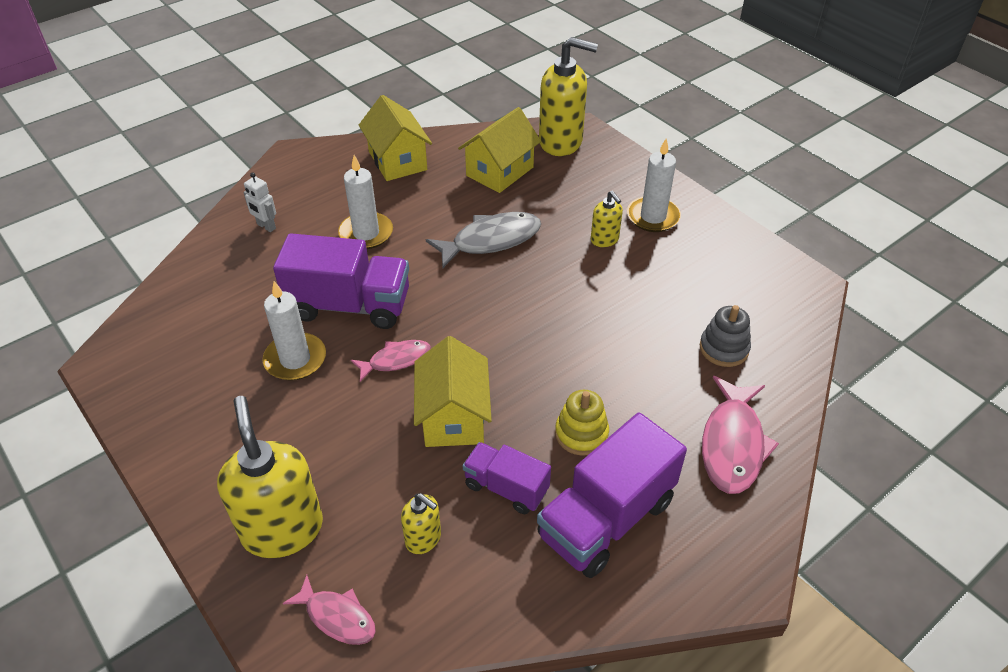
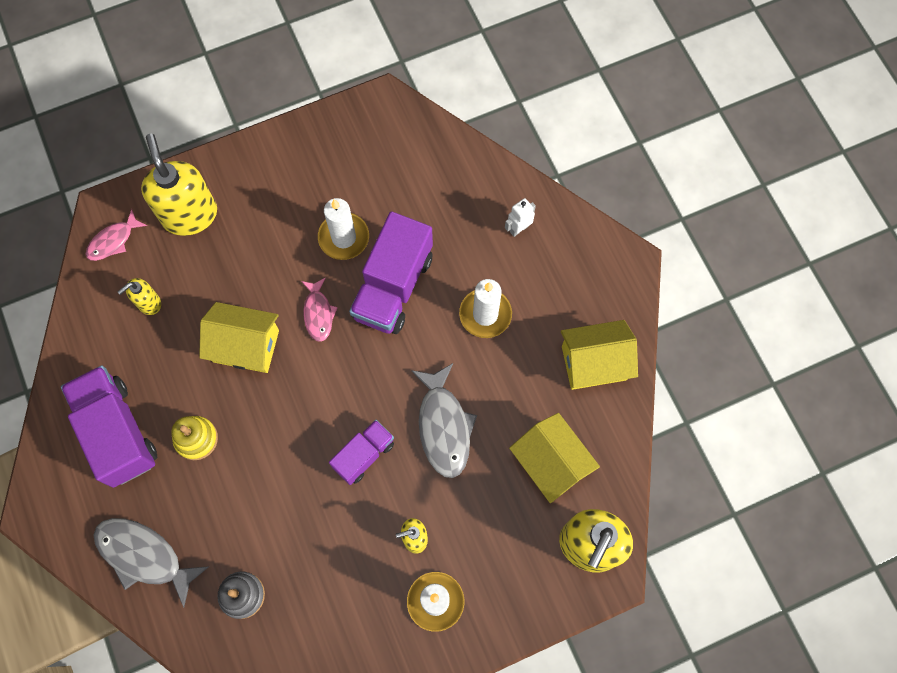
camera: 105 degrees right, 25 degrees up
yellow soap dispenser [217,396,323,558] -> yellow soap dispenser turned 105 degrees counterclockwise [141,134,217,236]
purple truck [463,442,551,514] -> purple truck moved to [329,420,394,485]
pink fish [702,376,779,494] -> grey fish [94,518,209,608]

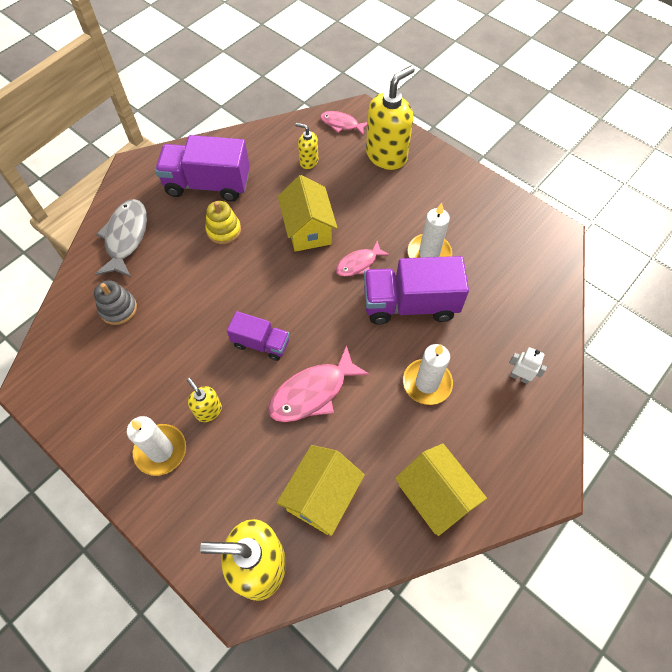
camera: 65 degrees right, 10 degrees down
purple truck [61,365,157,488] -> purple truck turned 120 degrees counterclockwise [155,135,250,202]
grey fish [411,363,477,478] -> pink fish [268,345,370,422]

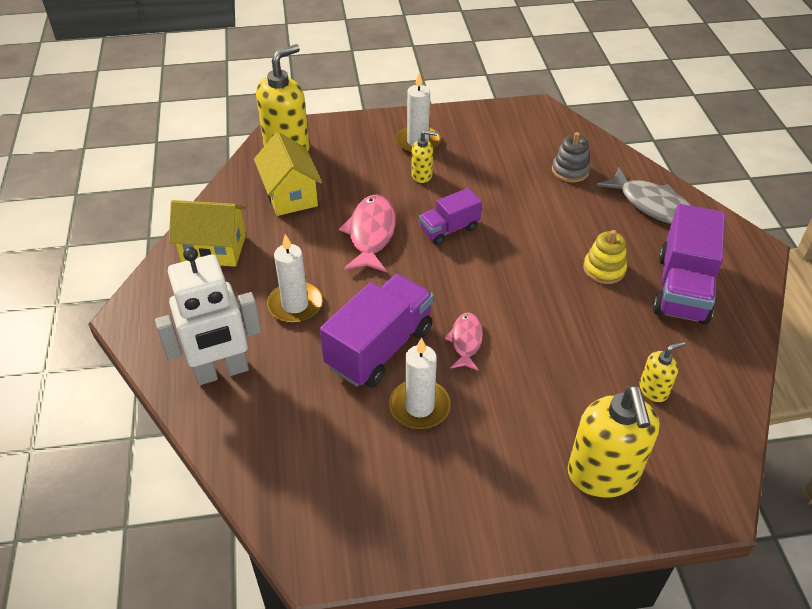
camera: 130 degrees right, 15 degrees down
purple truck [155,135,250,202] -> purple truck turned 150 degrees clockwise [653,204,725,325]
yellow house [278,175,337,252] -> none
pink fish [320,111,368,135] -> none
white robot [509,347,547,384] -> white robot [155,247,261,385], size x2.34

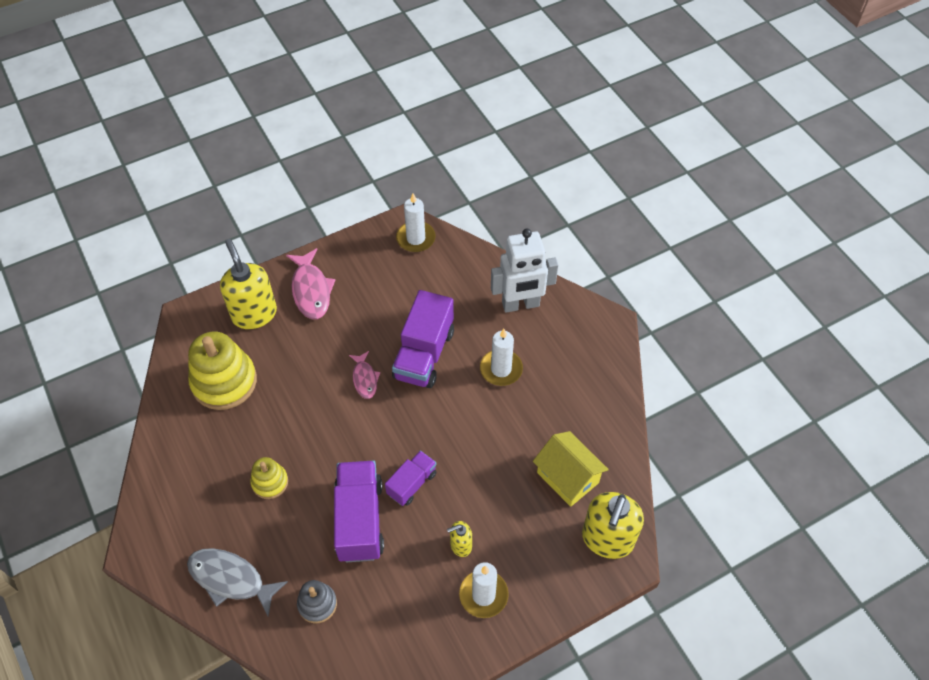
camera: 160 degrees right, 10 degrees up
white robot [155,247,261,385] -> white robot turned 150 degrees counterclockwise [491,228,558,313]
yellow house [169,200,246,267] -> none
pink fish [339,194,396,272] -> pink fish moved to [286,248,335,319]
white candle [389,337,451,429] -> white candle moved to [396,194,436,252]
yellow soap dispenser [639,341,686,402] -> yellow stacking toy [188,331,257,410]
purple truck [653,204,725,325] -> purple truck moved to [334,460,384,562]

